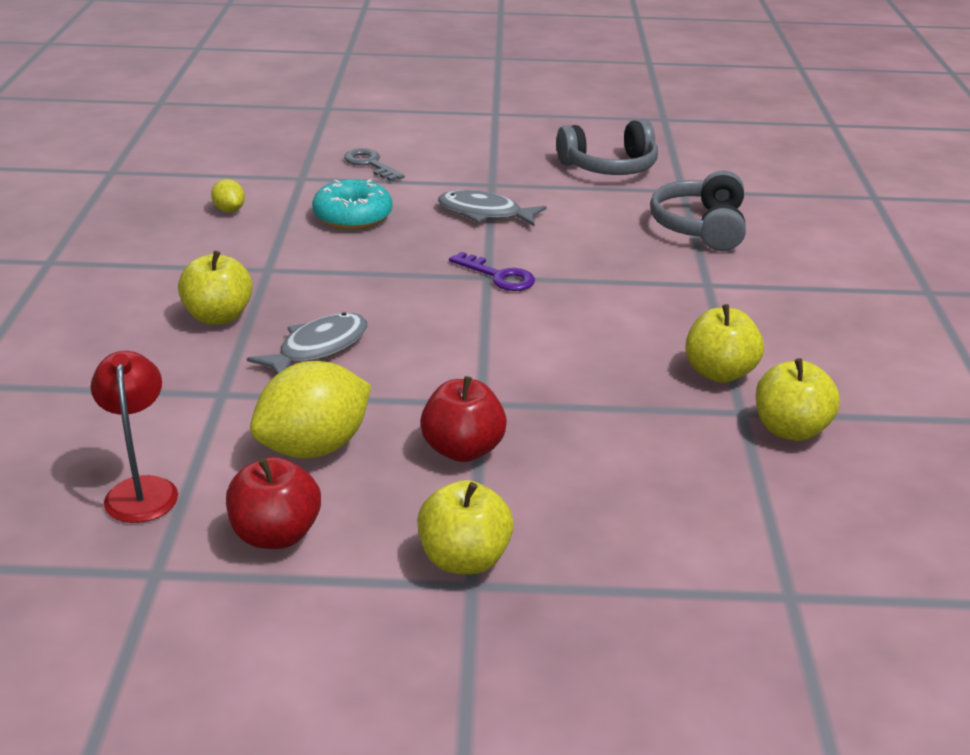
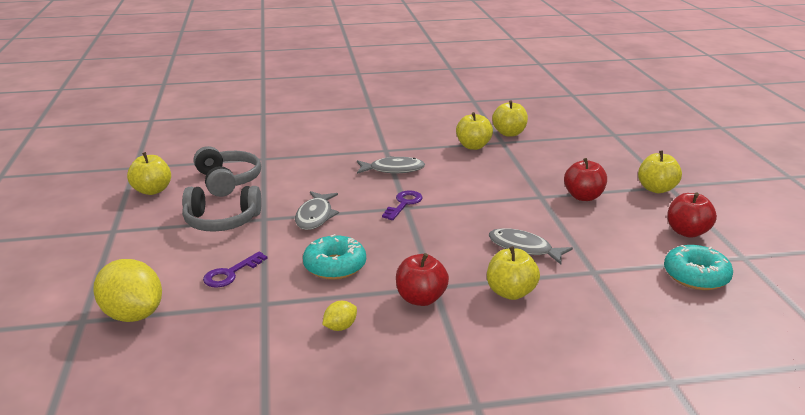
camera: 100 degrees left, 5 degrees down
red lamp [91,351,178,523] -> turquoise donut [664,245,733,290]
yellow lemon [250,361,371,458] -> yellow lemon moved to [93,259,162,322]
grey key [344,148,405,182] -> purple key [203,252,268,287]
grey headphones [650,171,746,251] -> grey headphones moved to [182,186,262,232]
none -> yellow apple [127,152,171,195]
none -> grey fish [357,156,425,174]
none -> red apple [396,253,449,306]

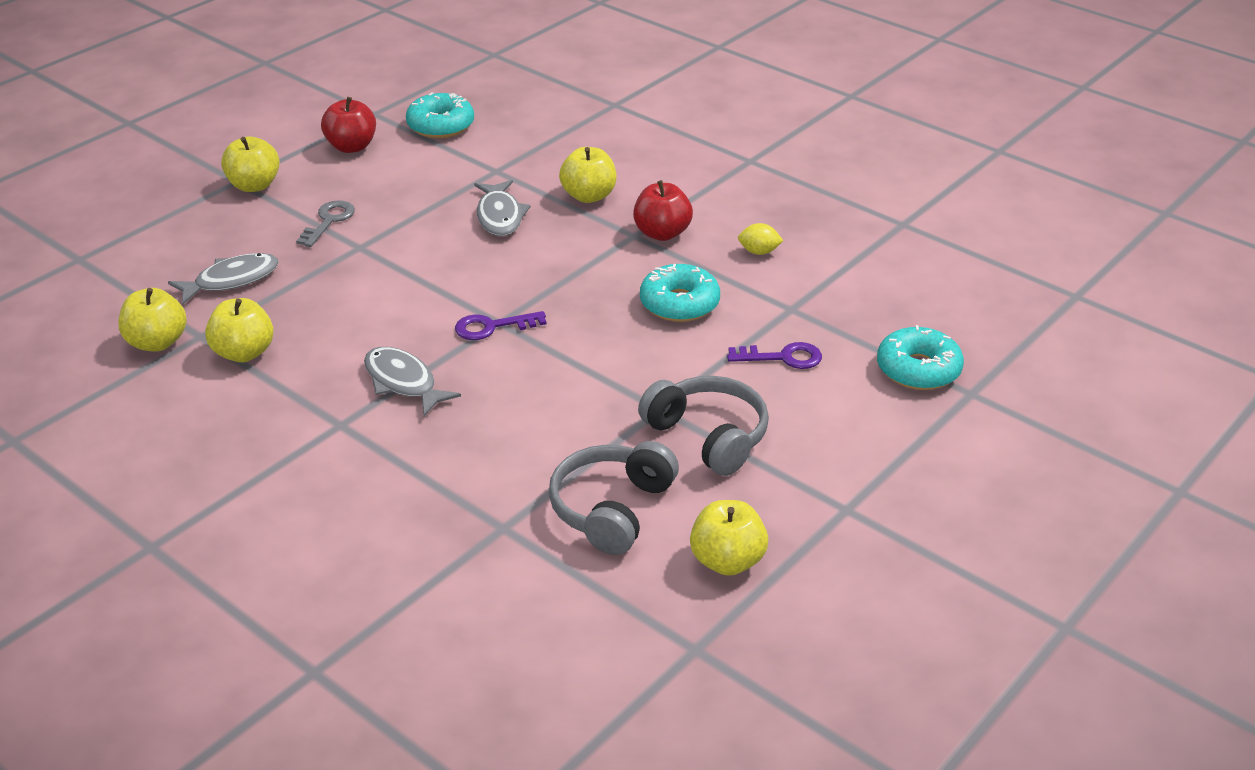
camera: 130 degrees left, 10 degrees up
yellow lemon [93,259,162,322] -> turquoise donut [877,325,964,390]
grey fish [295,191,339,230] -> grey fish moved to [168,253,279,304]
red apple [564,158,607,201] -> grey key [296,200,355,247]

